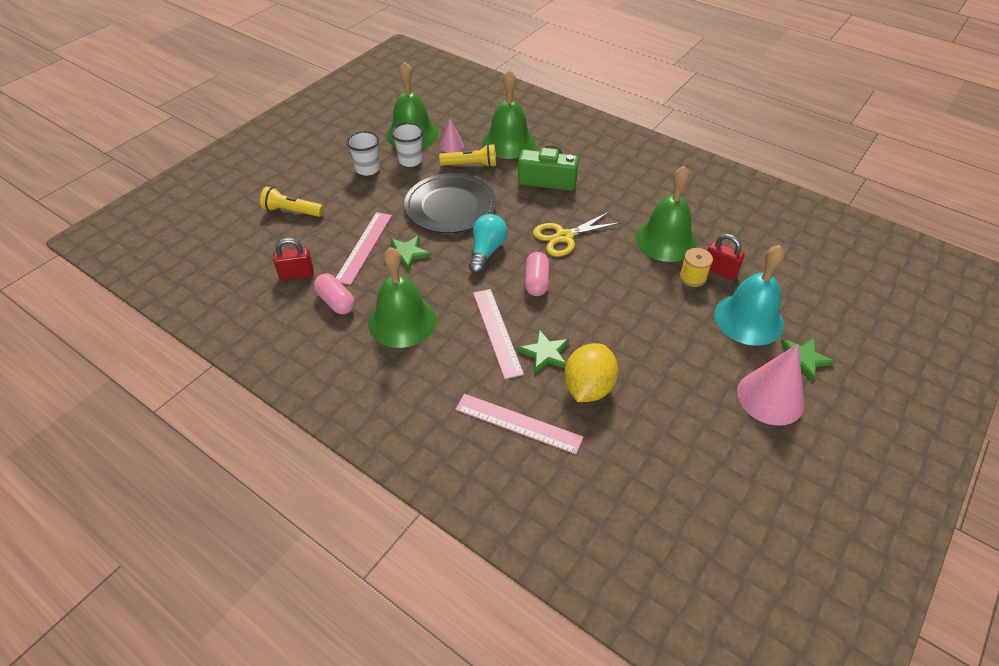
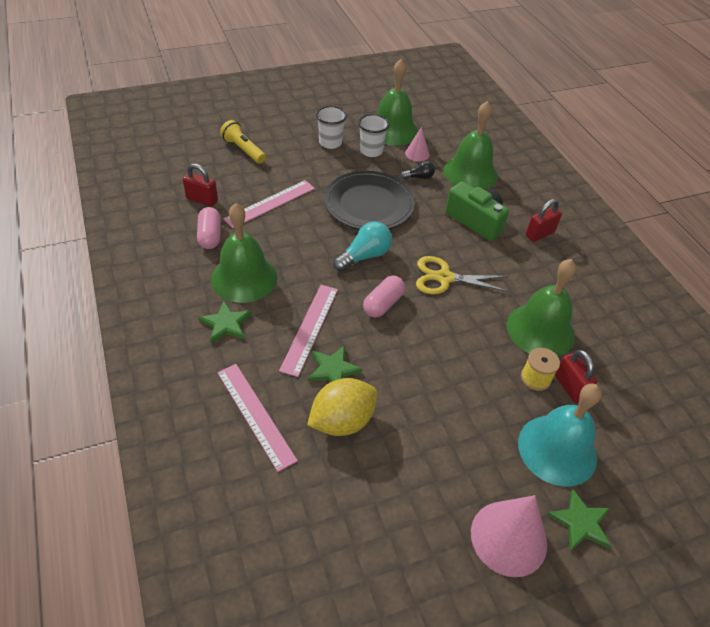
camera: 30 degrees right, 0 degrees up
green star [383,236,431,271] -> green star moved to [198,300,252,344]
yellow flashlight [439,144,496,167] -> black light bulb [400,161,435,179]
none -> red padlock [526,199,562,242]

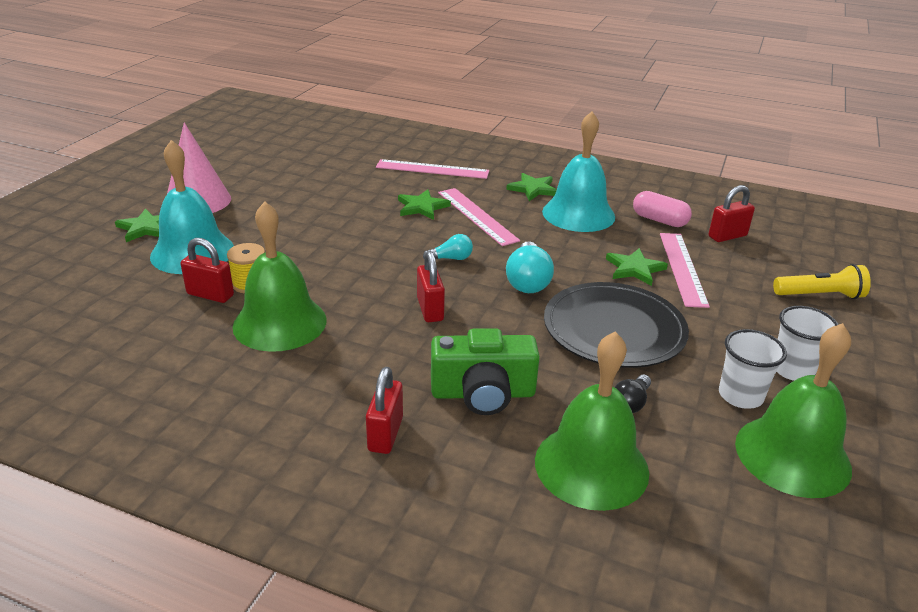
camera: 135 degrees right, 15 degrees down
green bell [211,203,277,303] -> turquoise bell [542,111,615,232]
yellow lemon [307,378,378,436] -> none
pink capsule [363,275,405,318] -> turquoise light bulb [423,234,473,260]
pink cone [405,127,430,162] -> none
yellow scissors [416,256,510,294] -> red padlock [417,251,445,322]
none -> green star [606,248,668,286]

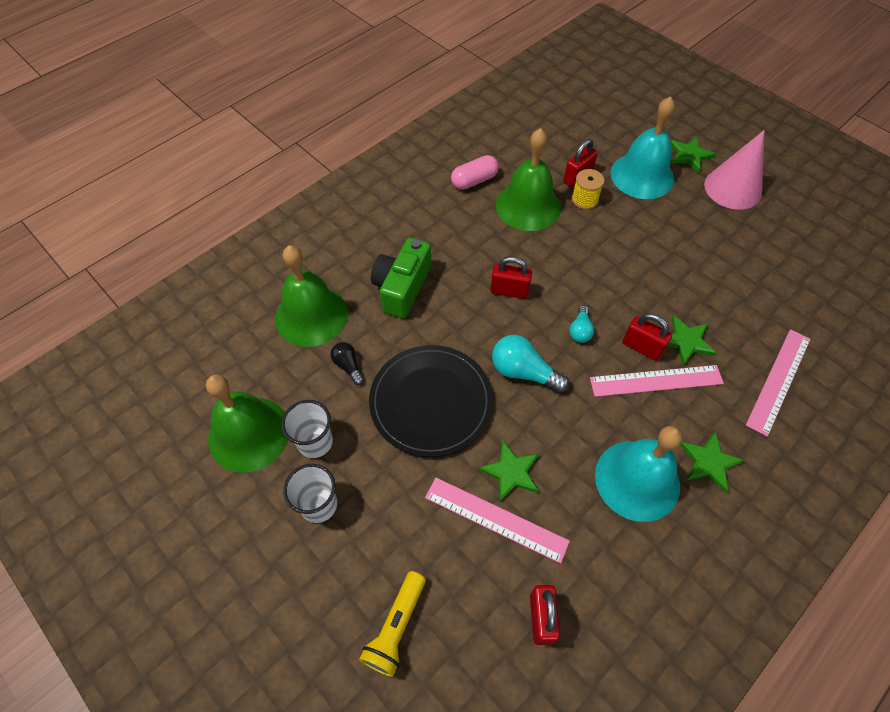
camera: 115 degrees right, 25 degrees up
red padlock [366,367,403,454] -> red padlock moved to [622,313,672,361]
pink capsule [633,191,692,227] -> pink capsule moved to [451,155,499,190]

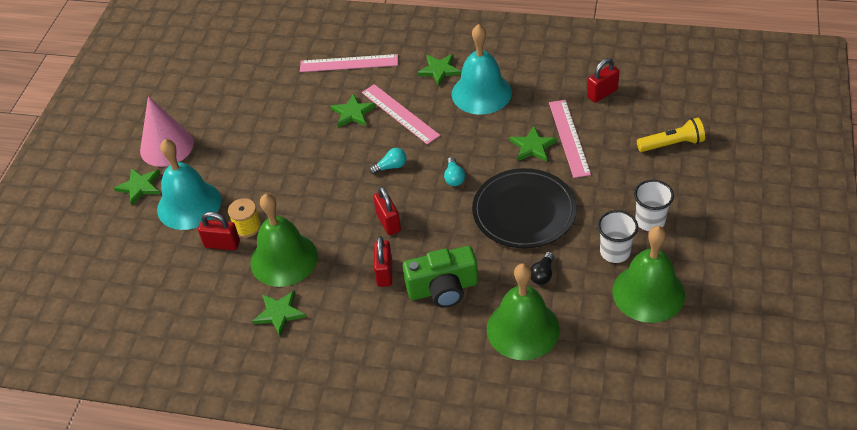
camera: 120 degrees left, 10 degrees down
pink capsule [451,155,499,190] -> green star [252,290,306,336]
turquoise light bulb [492,335,570,393] -> turquoise light bulb [444,157,465,186], size x0.58
red padlock [622,313,672,361] -> red padlock moved to [374,236,392,287]

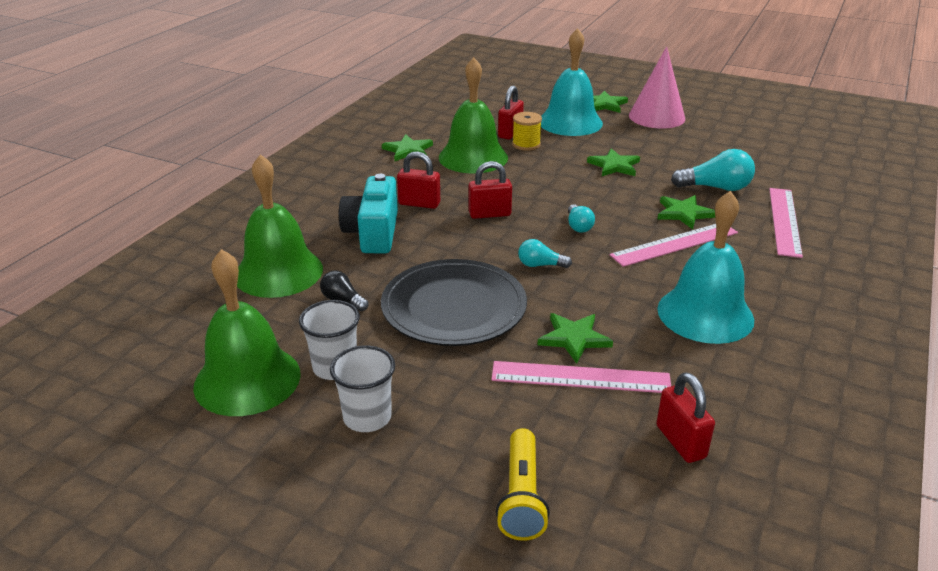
camera: 100 degrees right, 15 degrees down
green camera [403,246,478,308] -> turquoise camera [339,174,398,253]
green star [417,54,461,86] -> green star moved to [587,148,640,176]
none -> turquoise light bulb [671,149,755,191]

